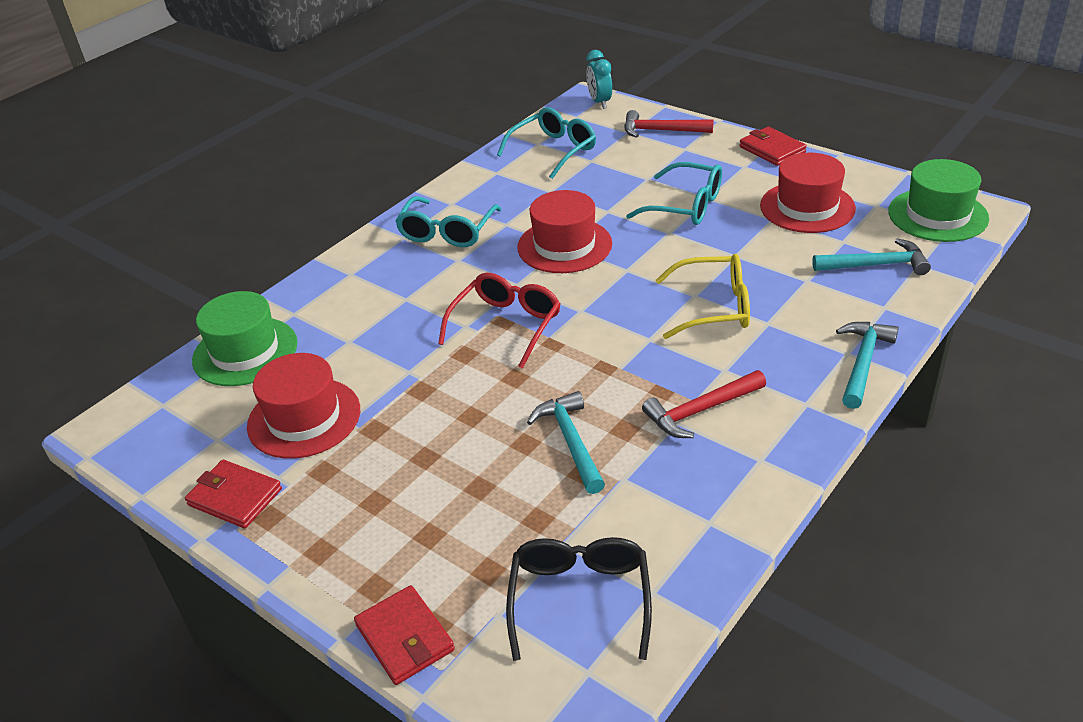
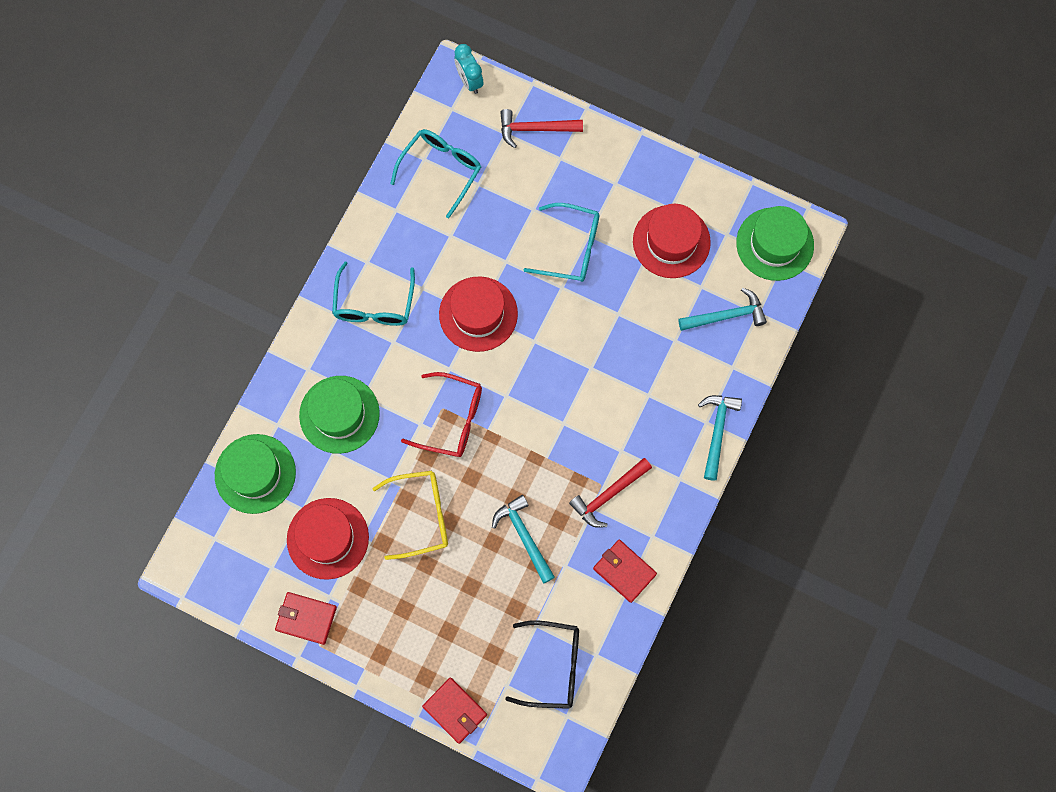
camera: 15 degrees left, 35 degrees up
red glasses [438,273,560,369] -> red glasses turned 90 degrees clockwise [401,372,482,457]
black glasses [506,537,652,661] -> black glasses turned 105 degrees clockwise [505,620,579,709]
yellow glasses [656,254,750,339] -> yellow glasses moved to [372,471,448,560]
red wallet [739,127,807,166] -> red wallet moved to [593,540,657,603]
none -> green hat [299,376,380,454]

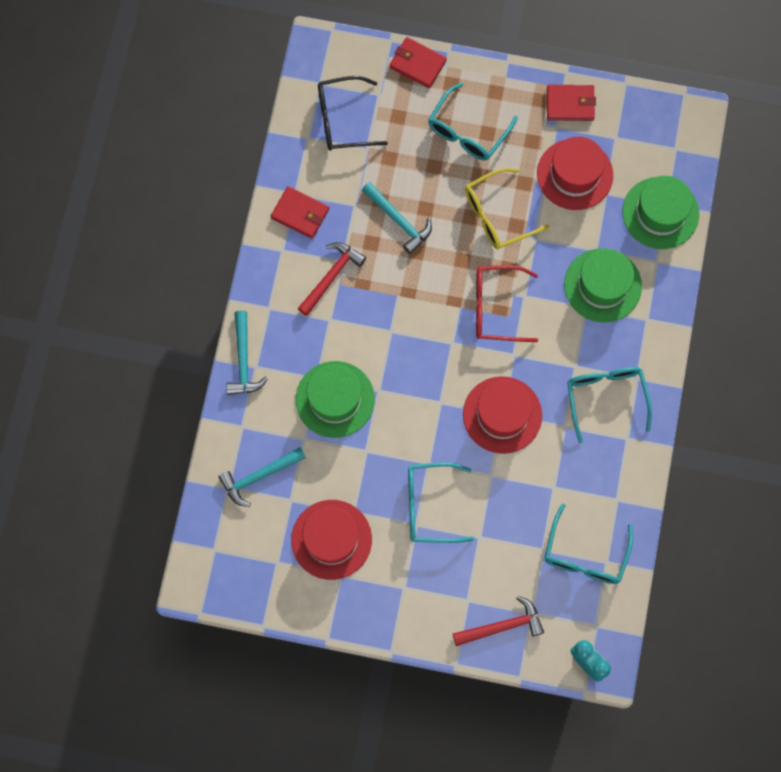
camera: 165 degrees right, 0 degrees up
green hat [736,206,814,281] -> green hat moved to [296,361,375,438]
none -> turquoise glasses [428,83,518,161]

